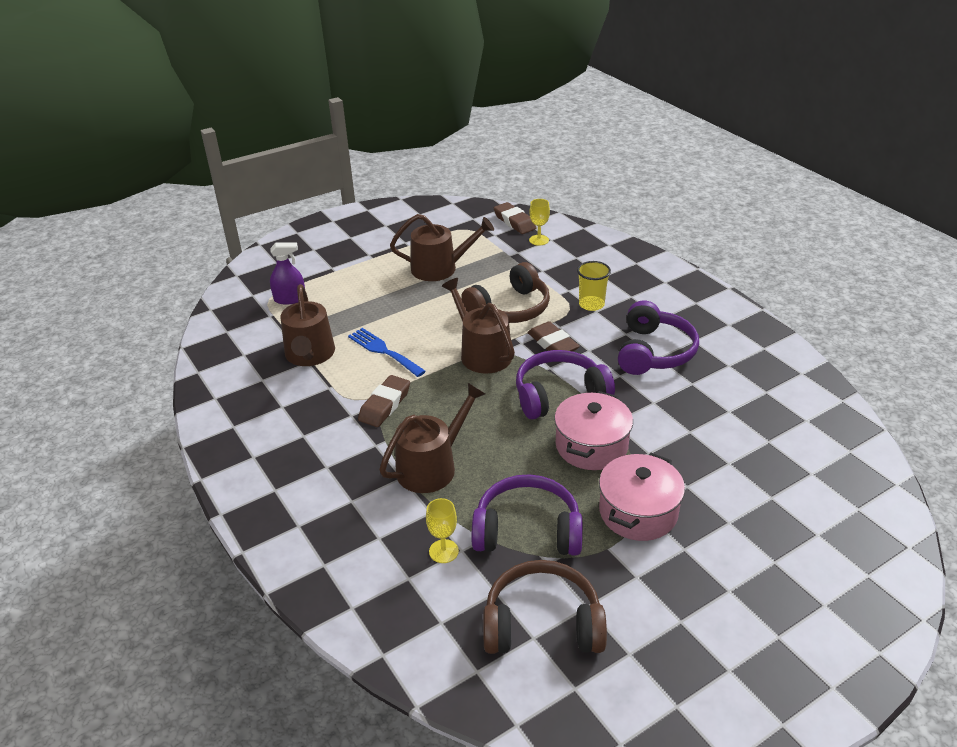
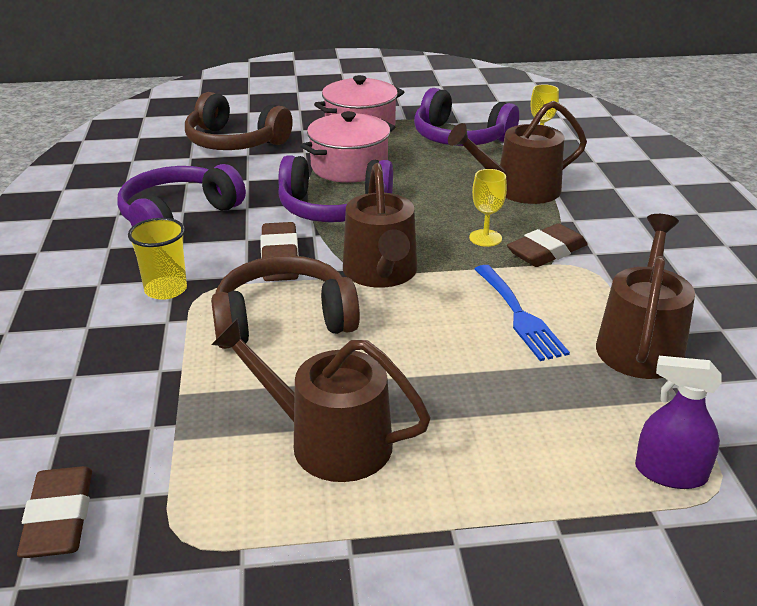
camera: 155 degrees left, 5 degrees down
brown headphones [483,560,607,654] -> brown headphones moved to [185,92,293,150]
yellow goblet [529,199,550,246] -> yellow goblet moved to [469,169,507,247]

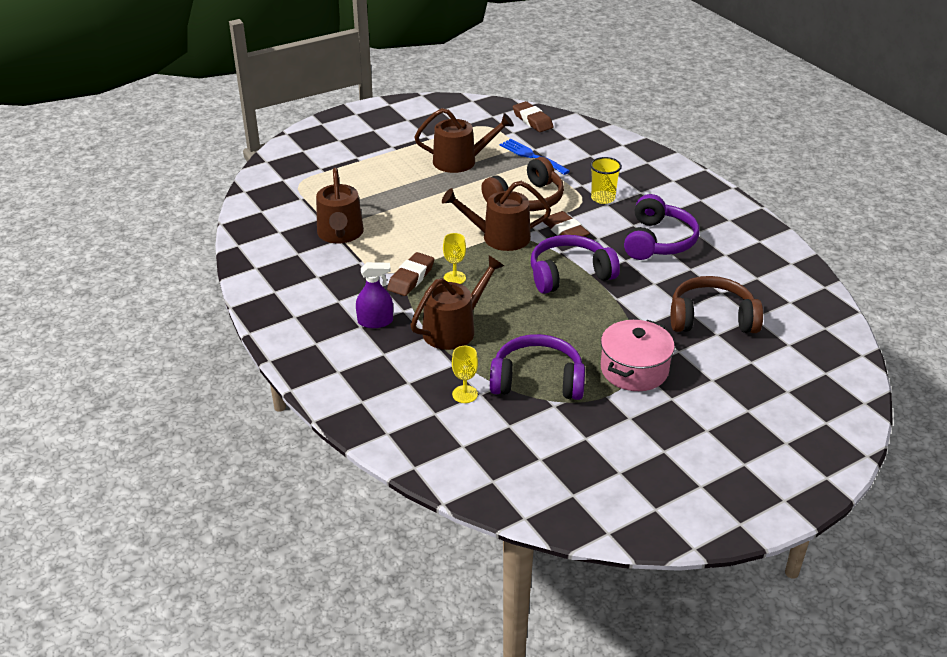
camera: 155 degrees right, 5 degrees up
pink pot [300,111,395,183] -> none
brown watering can [343,163,417,288] -> brown watering can turned 60 degrees counterclockwise [442,181,551,251]
blue fork [474,265,570,361] -> blue fork moved to [500,139,570,175]
purple spray bottle [635,356,722,489] -> purple spray bottle moved to [356,262,393,328]

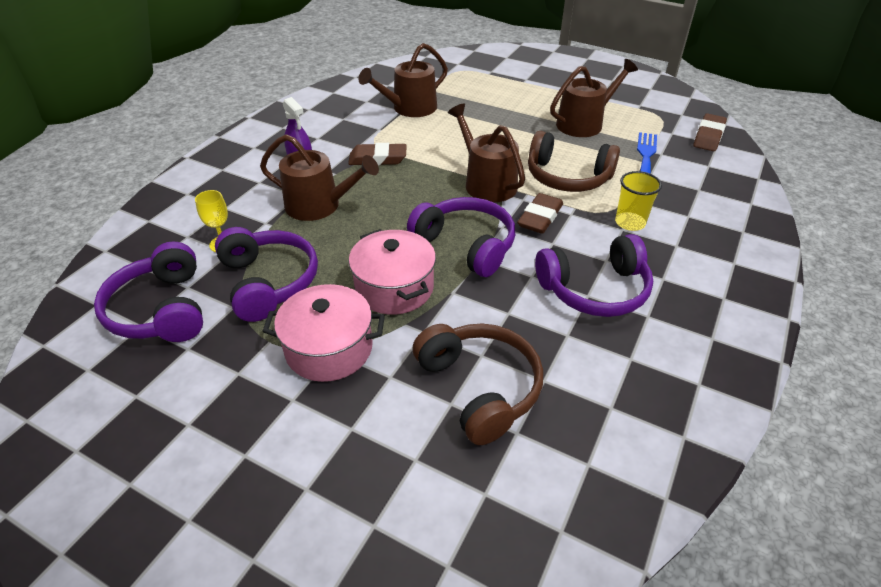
camera: 60 degrees right, 5 degrees up
brown watering can [414,108,514,173] -> brown watering can turned 90 degrees counterclockwise [550,59,638,137]
yellow goblet [443,233,466,284] -> none
none -> purple headphones [94,241,203,342]
none -> pink pot [348,229,436,315]

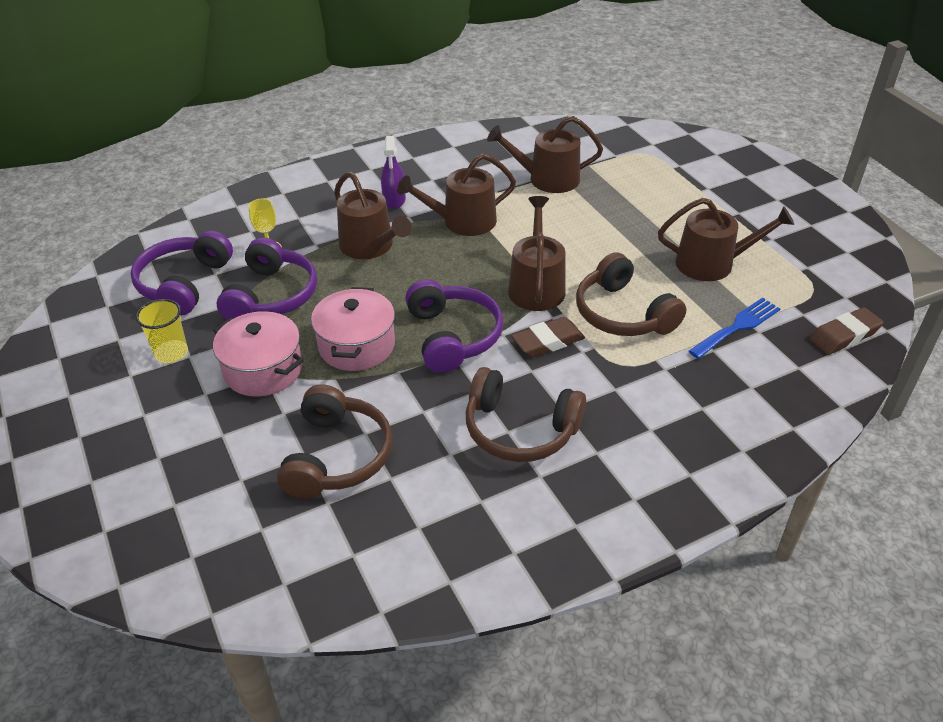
camera: 35 degrees right, 0 degrees up
brown eraser [348,143,406,166] -> brown watering can [397,153,516,236]
purple headphones [535,234,653,317] -> brown headphones [466,367,586,462]
yellow cup [615,171,662,231] -> yellow cup moved to [136,299,188,363]

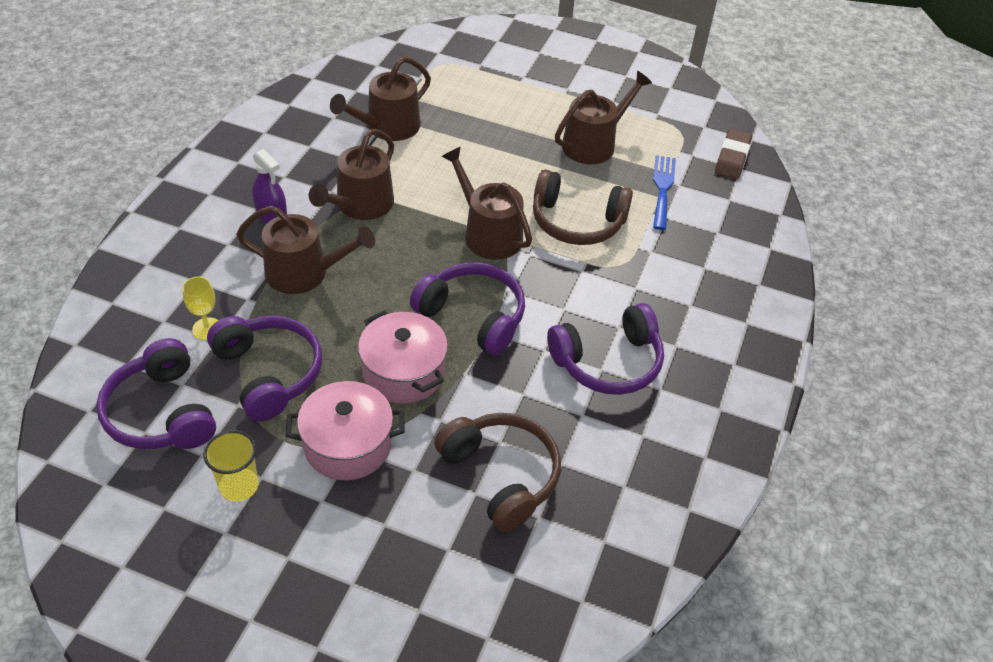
camera: 45 degrees left, 5 degrees up
brown headphones [466,367,586,462] -> purple headphones [547,303,664,395]
brown eraser [511,317,585,357] -> none

